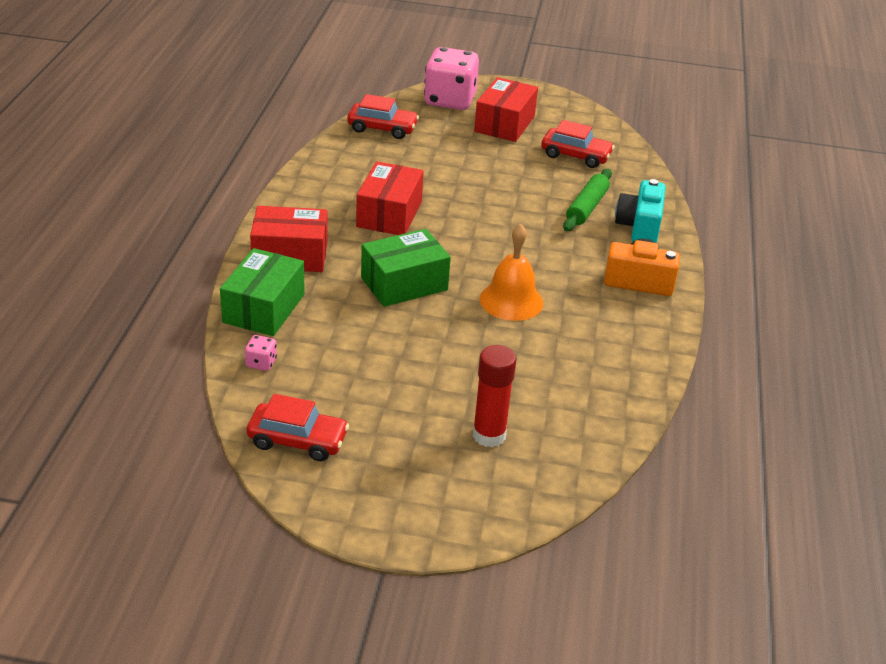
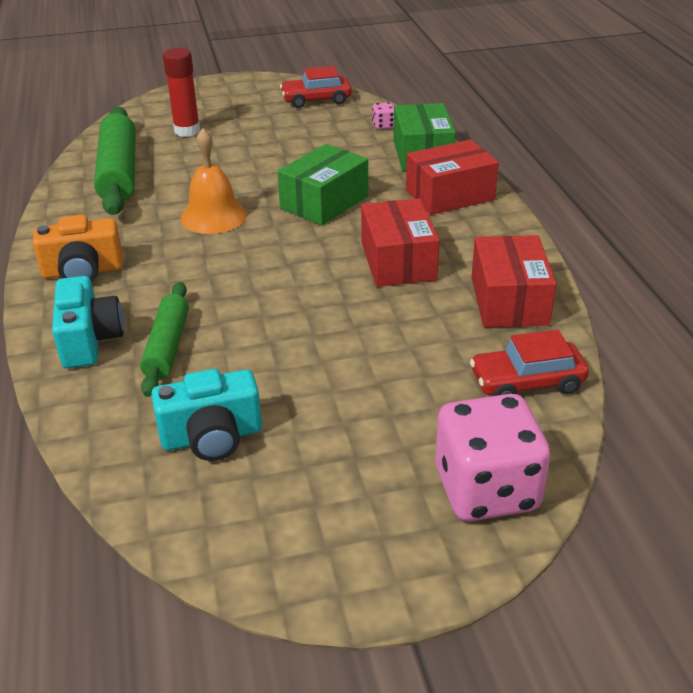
camera: 160 degrees right, 0 degrees up
red box [474,77,538,142] -> red box moved to [471,235,556,327]
red car [541,120,615,168] -> turquoise camera [151,369,262,461]
none -> green rolling pin [94,107,136,215]

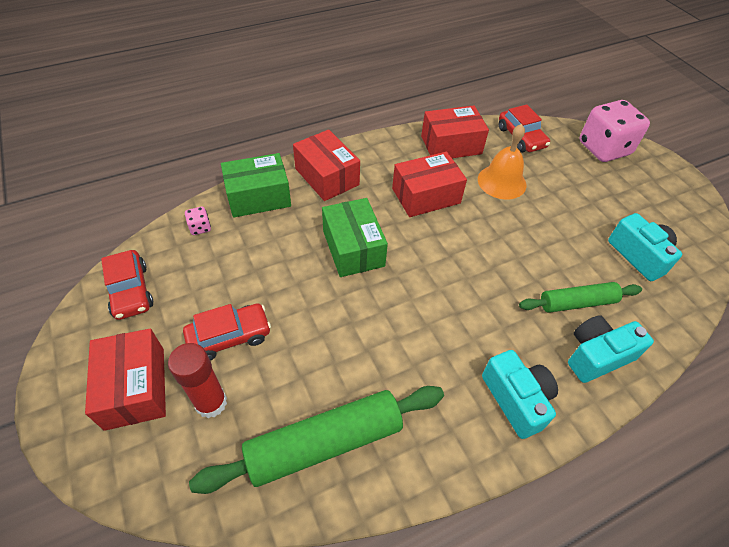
camera: 105 degrees left, 15 degrees up
orange camera [32,215,123,282] -> turquoise camera [482,350,558,439]
orange bell [181,128,247,234] -> orange bell moved to [478,124,526,199]
green box [277,144,368,225] -> green box turned 45 degrees clockwise [322,198,388,277]
none -> red box [85,329,166,431]
none -> red car [183,303,271,361]

